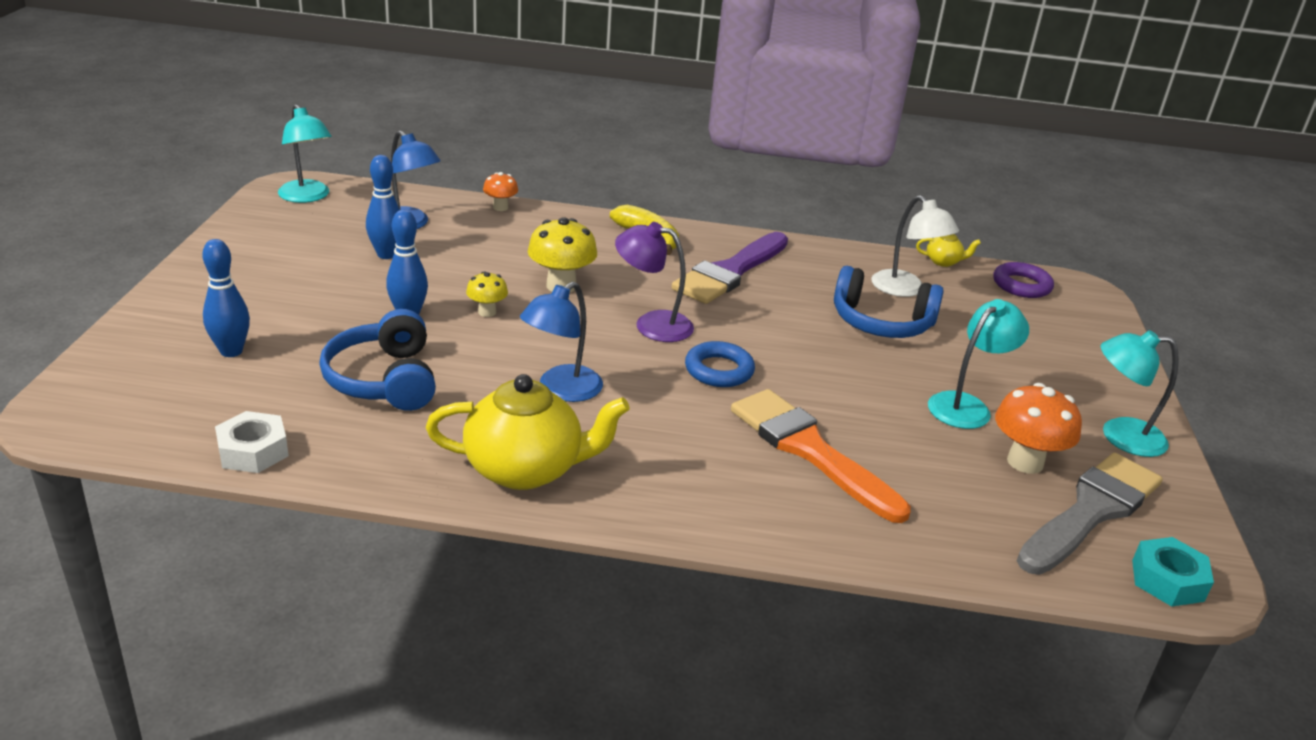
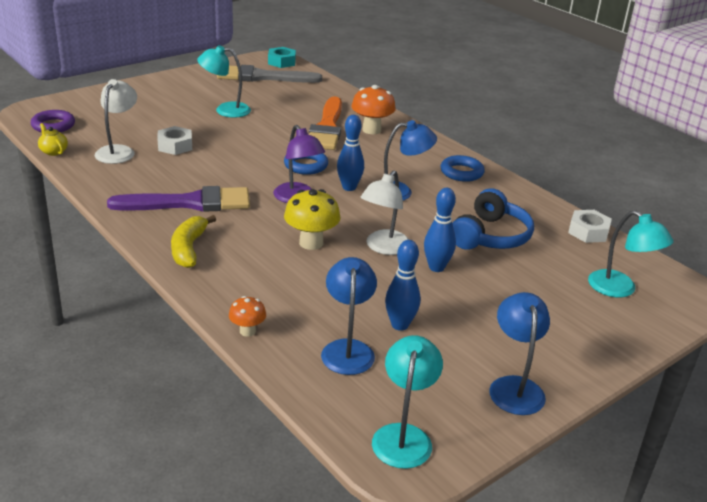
camera: 135 degrees left, 0 degrees up
blue bowling pin [202,239,250,357] -> blue bowling pin moved to [337,115,364,191]
yellow teapot [426,374,630,490] -> blue ring [440,155,485,182]
yellow mushroom [466,271,508,317] -> white lamp [360,170,409,255]
blue headphones [834,266,944,338] -> white nut [157,126,192,155]
orange mushroom [995,383,1082,474] -> orange mushroom moved to [351,85,396,134]
turquoise lamp [1100,330,1179,457] -> turquoise lamp moved to [588,210,673,298]
none -> blue lamp [489,292,550,415]

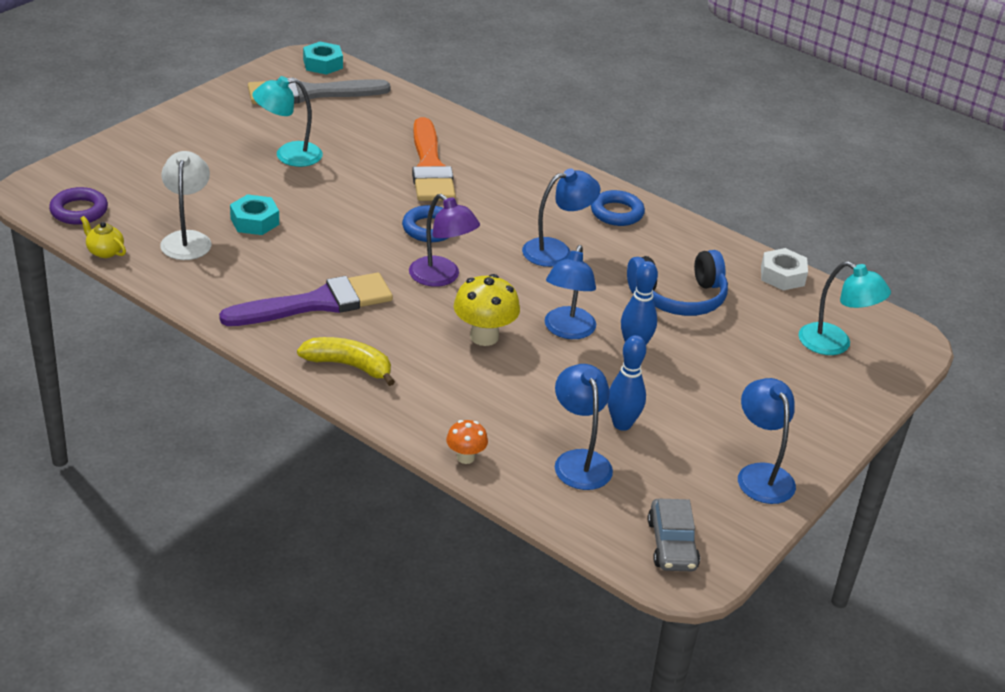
camera: 15 degrees left, 5 degrees up
white nut [157,126,192,155] -> turquoise nut [230,194,279,235]
yellow banana [171,215,216,268] -> yellow banana turned 120 degrees clockwise [297,337,395,386]
blue bowling pin [337,115,364,191] -> none
orange mushroom [351,85,396,134] -> none
white lamp [360,170,409,255] -> blue lamp [545,245,596,339]
turquoise lamp [372,335,443,469] -> grey car [648,499,700,571]
blue headphones [452,188,534,250] -> blue headphones turned 60 degrees clockwise [627,250,728,316]

